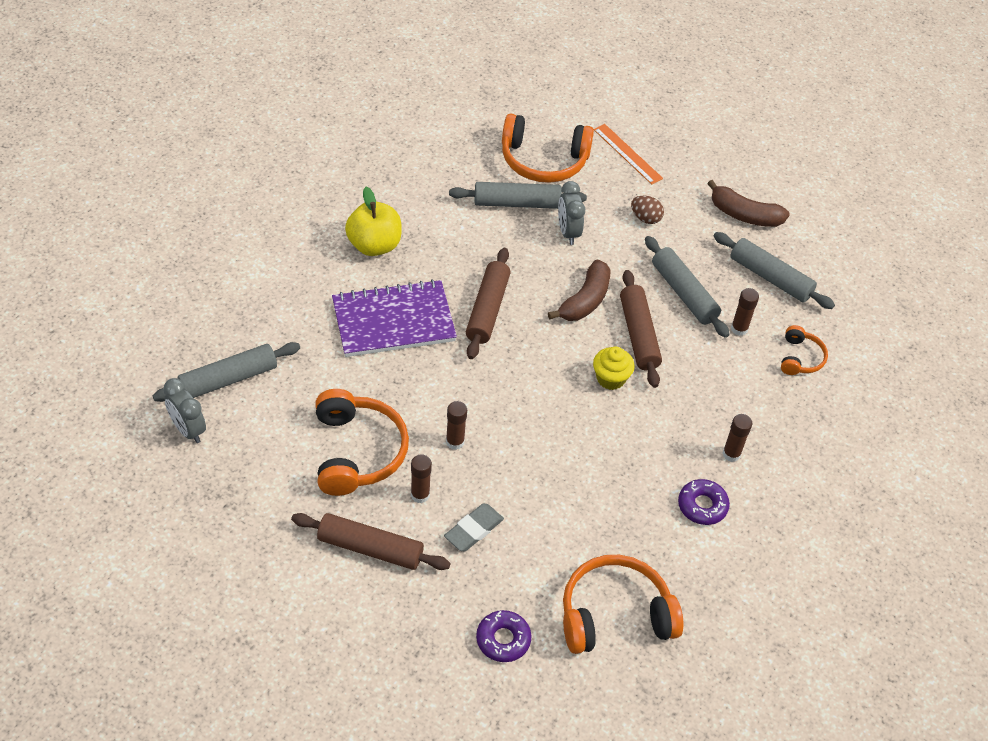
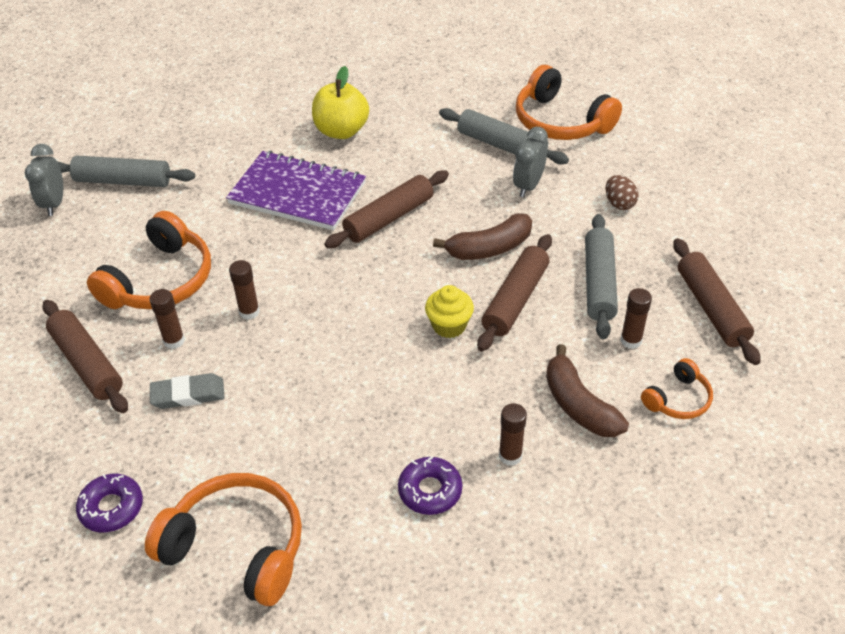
camera: 40 degrees right, 5 degrees down
orange ruler [594,124,663,184] -> none
brown banana [707,180,790,227] -> brown banana moved to [546,344,629,437]
grey rolling pin [714,232,835,309] -> brown rolling pin [673,238,761,365]

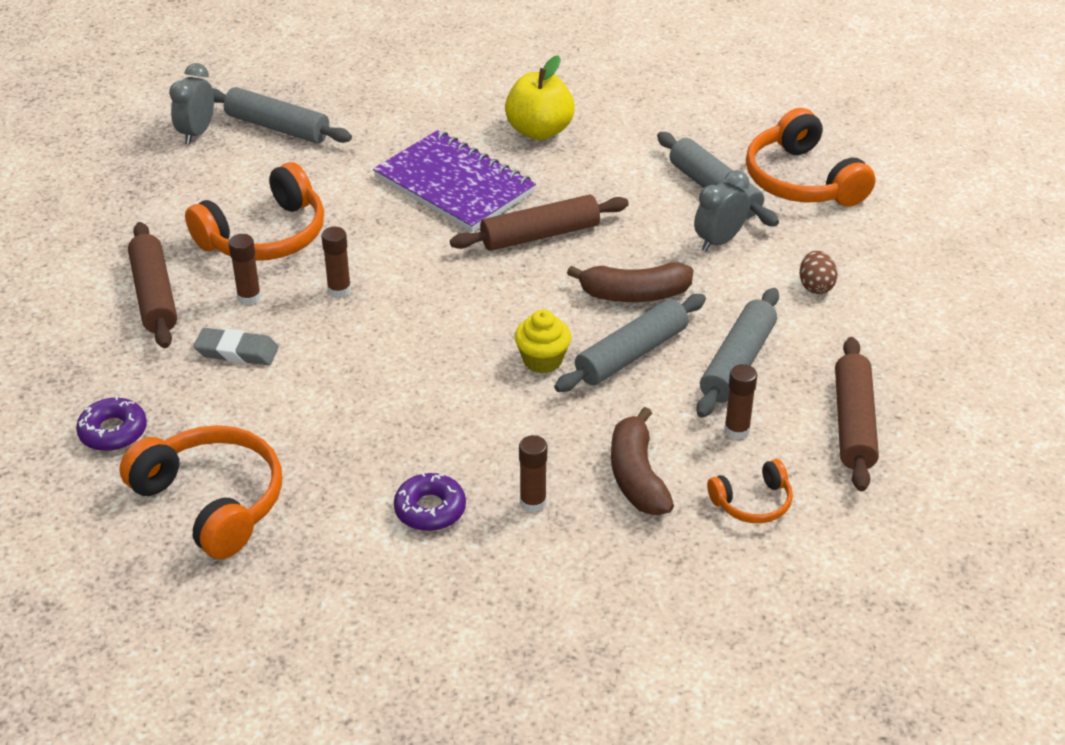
camera: 20 degrees right, 5 degrees down
brown rolling pin [477,234,552,351] -> grey rolling pin [554,294,706,392]

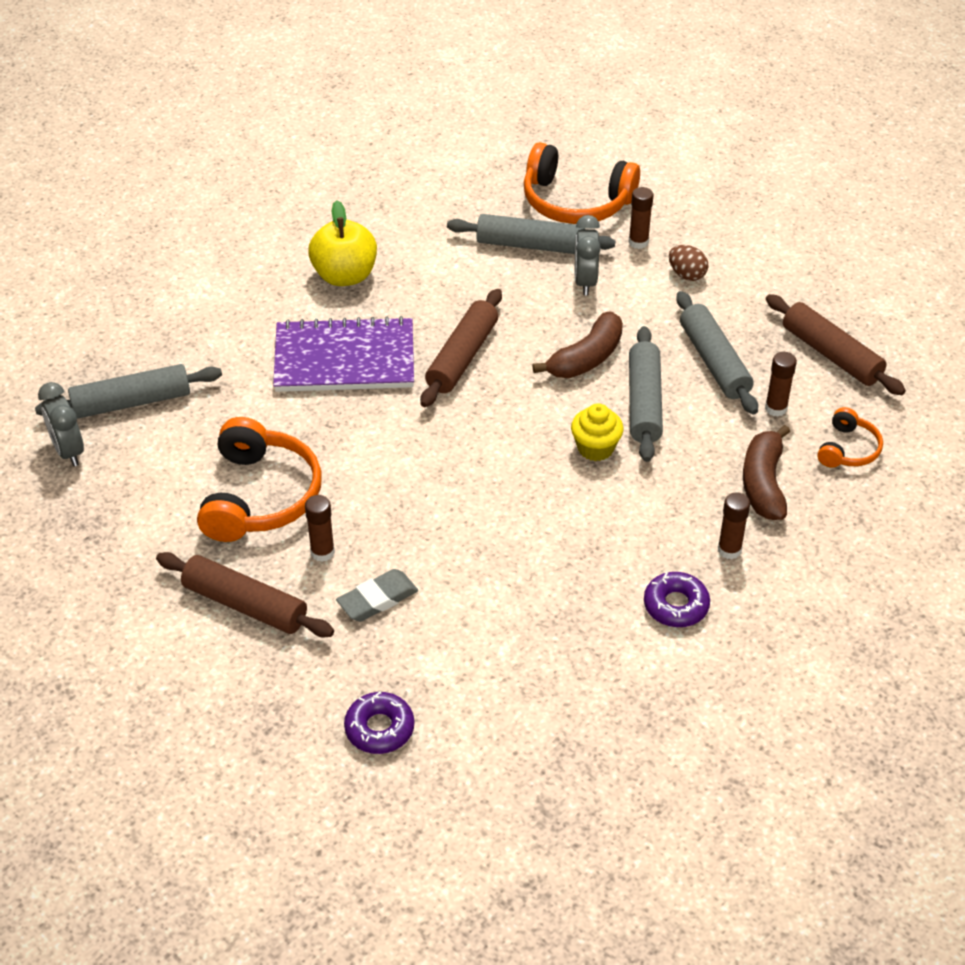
camera: 45 degrees left, 5 degrees up
orange headphones [119,425,282,559] -> none
brown glue stick [321,227,351,298] -> brown glue stick moved to [629,187,653,249]
brown banana [611,407,674,515] -> brown banana turned 60 degrees clockwise [743,425,790,520]

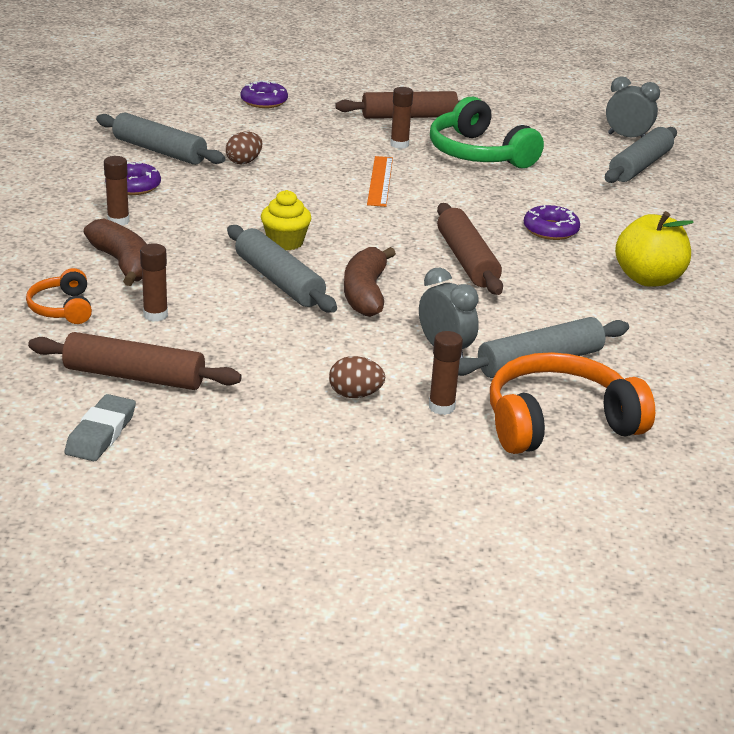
camera: 140 degrees right, 15 degrees down
orange headphones [197,417,322,542] -> green headphones [430,97,544,168]
purple notebook [273,316,414,392] -> purple donut [524,205,580,240]
grey eraser [336,569,418,622] -> grey eraser moved to [65,394,136,461]
grey rolling pin [676,291,758,414] -> grey rolling pin moved to [96,113,226,165]
none -> brown egg [226,132,262,164]
none -> orange ruler [367,156,393,207]

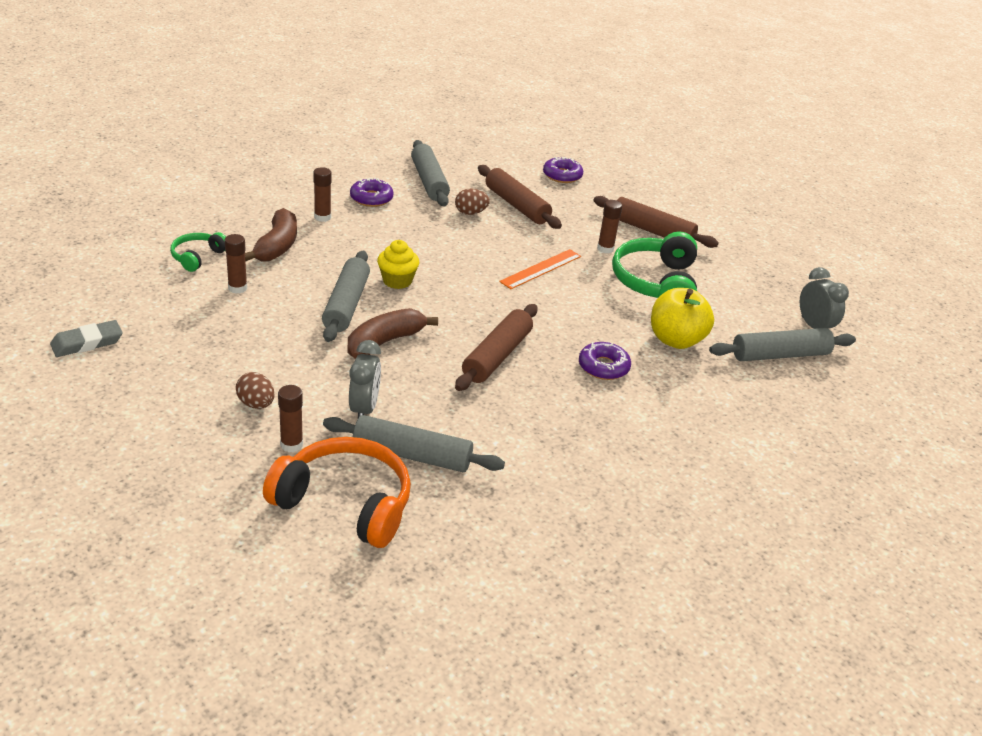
camera: 40 degrees right, 5 degrees up
orange headphones [26,268,92,324] -> green headphones [170,232,226,272]
brown rolling pin [28,332,242,390] -> brown rolling pin moved to [478,165,562,229]
yellow apple [615,211,694,287] -> yellow apple moved to [651,288,714,349]

